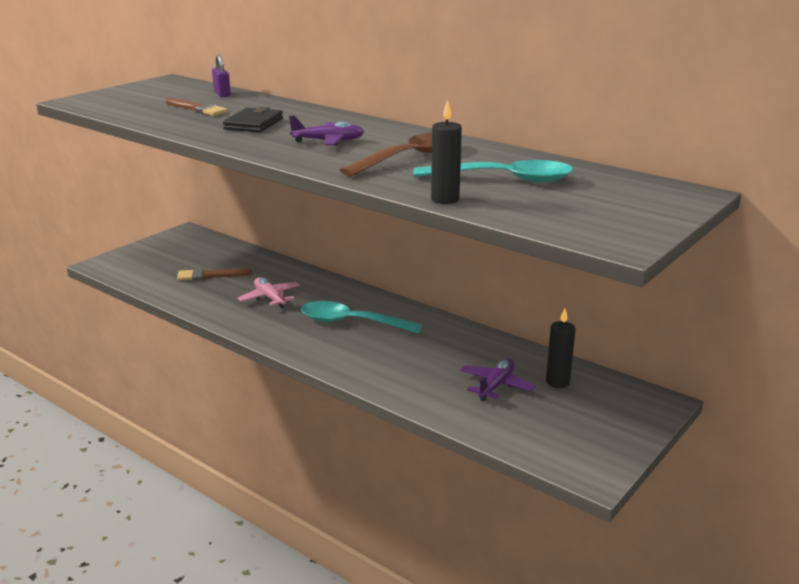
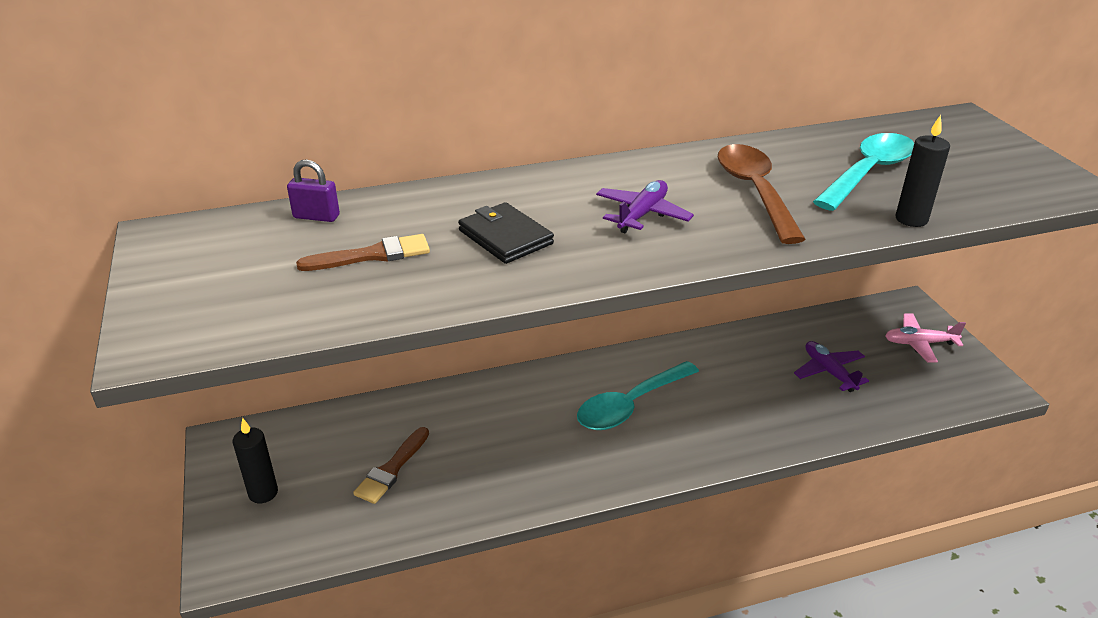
camera: 55 degrees left, 10 degrees up
pink plane [238,277,300,308] -> pink plane moved to [885,313,966,363]
black candle [546,308,575,388] -> black candle moved to [233,418,278,503]

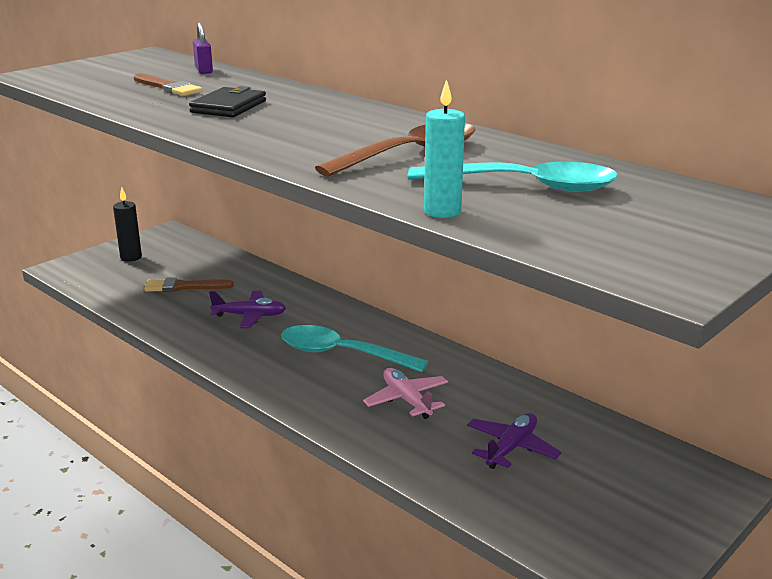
camera: 60 degrees right, 10 degrees down
purple plane [596,180,694,233] -> purple plane moved to [209,291,286,328]
pink plane [885,313,966,363] -> pink plane moved to [363,368,448,419]
black candle [895,115,950,227] -> turquoise candle [424,79,465,218]

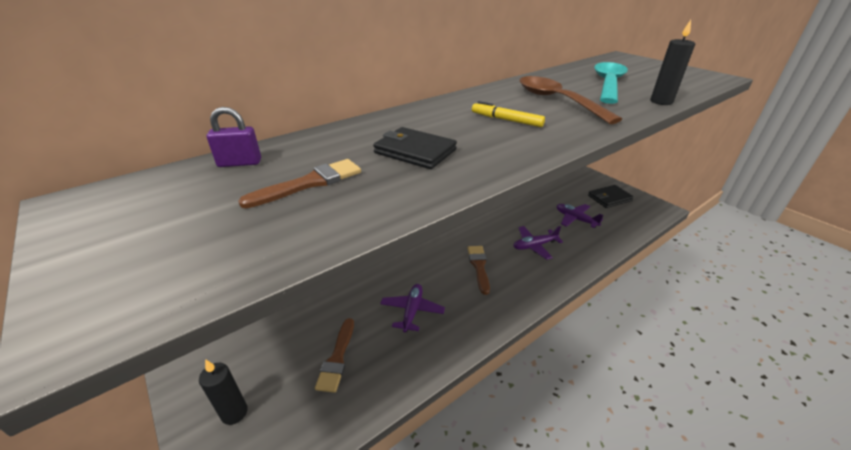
camera: 80 degrees left, 10 degrees up
turquoise spoon [281,325,428,372] -> brown brush [468,246,490,295]
pink plane [363,368,448,419] -> purple plane [514,226,563,260]
turquoise candle [424,79,465,218] -> black candle [650,20,695,105]
none -> yellow marker [472,101,545,127]
none -> black wallet [588,185,634,208]

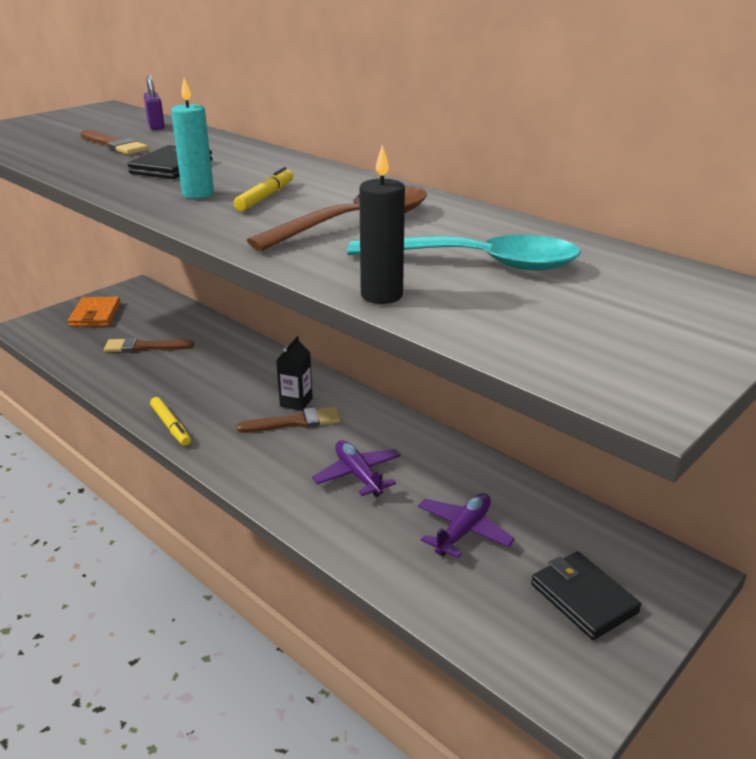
camera: 80 degrees right, 5 degrees down
black candle [199,359,248,425] -> orange wallet [68,296,121,327]
purple plane [380,284,445,332] -> none
none -> yellow marker [150,397,191,446]
none -> turquoise candle [171,78,214,199]
none -> black carton [276,336,313,411]

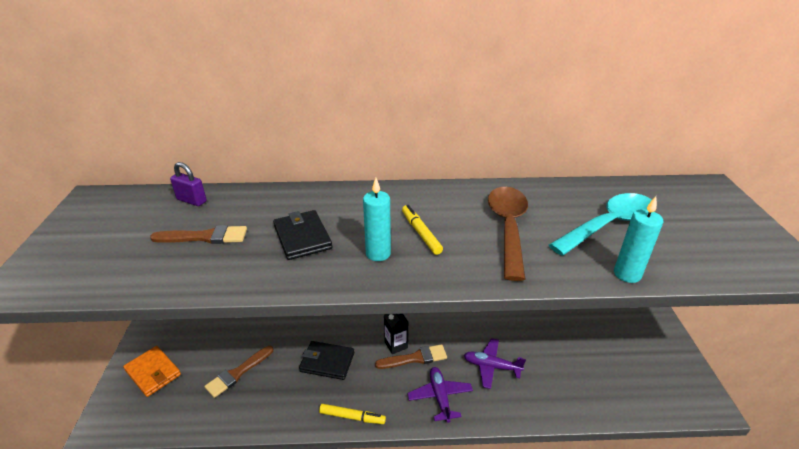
camera: 45 degrees left, 5 degrees up
brown brush [237,406,340,433] -> brown brush turned 45 degrees clockwise [375,344,447,369]
black candle [359,145,405,304] -> turquoise candle [614,196,663,283]
purple plane [418,493,515,558] -> purple plane moved to [407,367,473,423]
black wallet [531,551,641,640] -> black wallet moved to [299,341,354,380]

